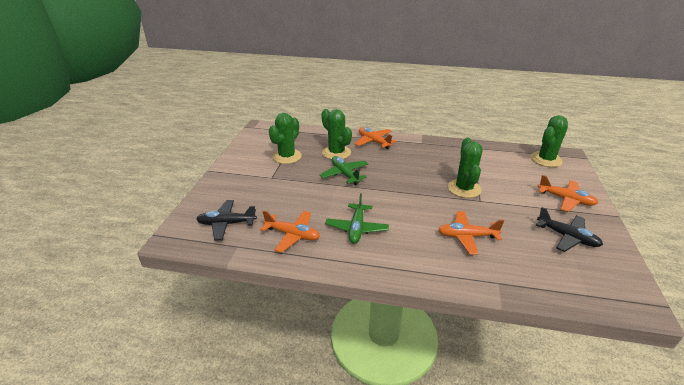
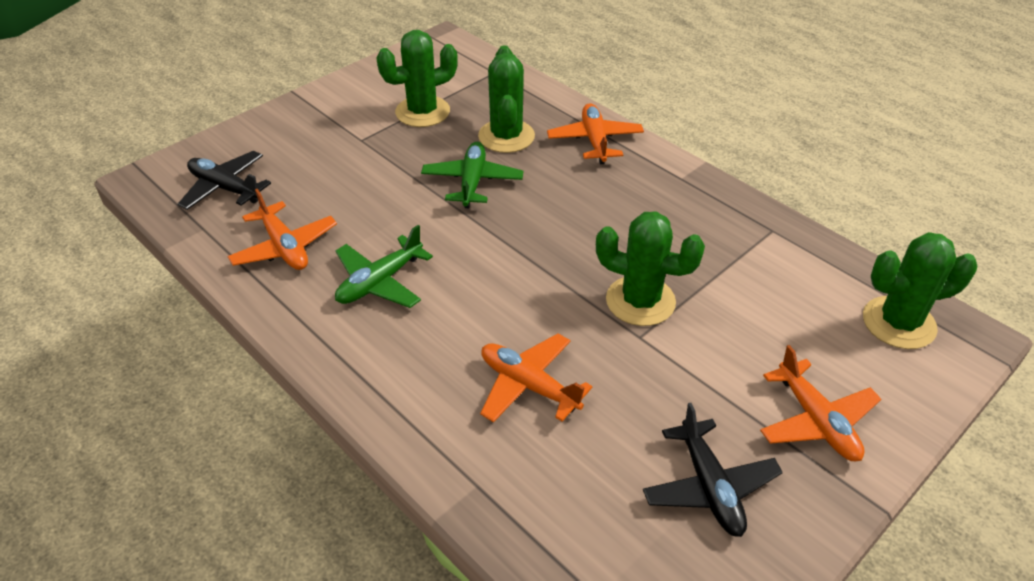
camera: 35 degrees right, 10 degrees up
green cactus [448,138,483,198] -> green cactus turned 75 degrees clockwise [596,211,705,326]

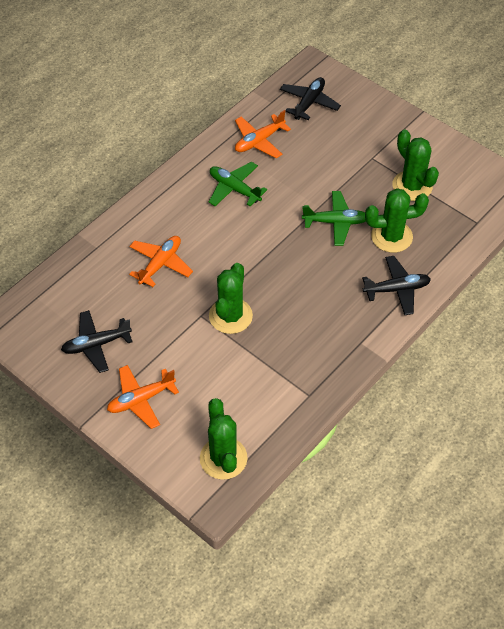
camera: 85 degrees right, 10 degrees up
orange plane [547,103,644,164] -> black plane [362,256,431,315]

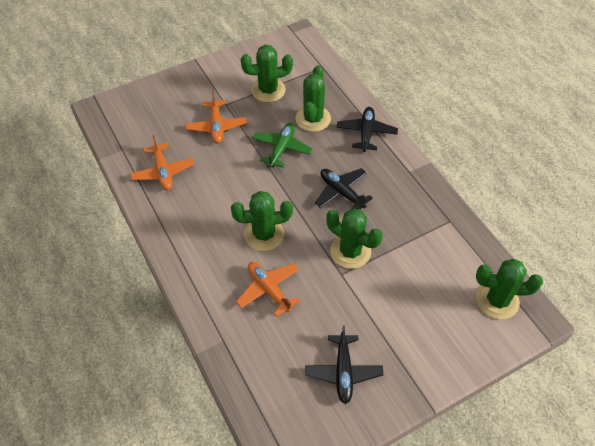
camera: 70 degrees left, 0 degrees up
orange plane [107,365,179,429] -> orange plane moved to [186,91,247,144]
green plane [209,162,267,206] -> none
black plane [280,77,341,120] -> black plane moved to [315,168,373,209]
none -> green cactus [231,191,293,251]

